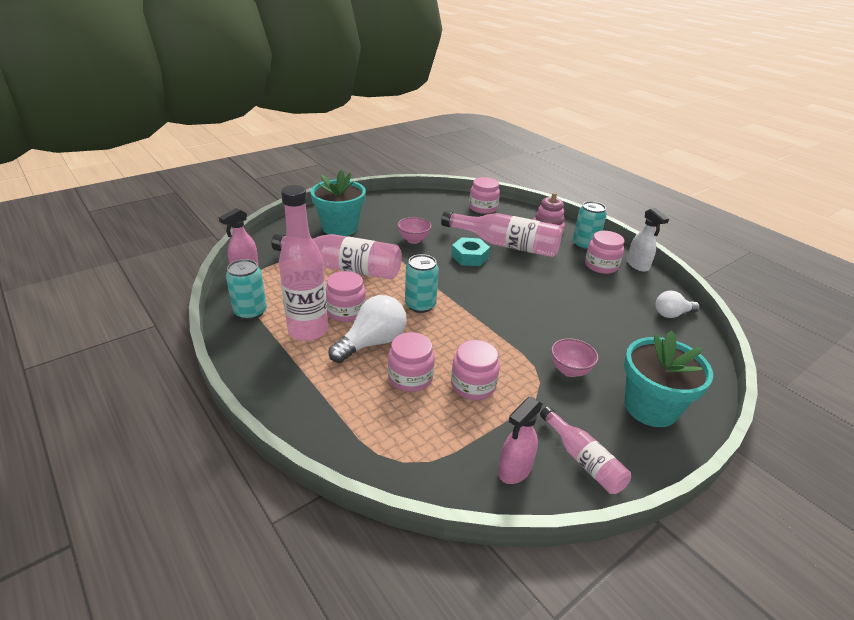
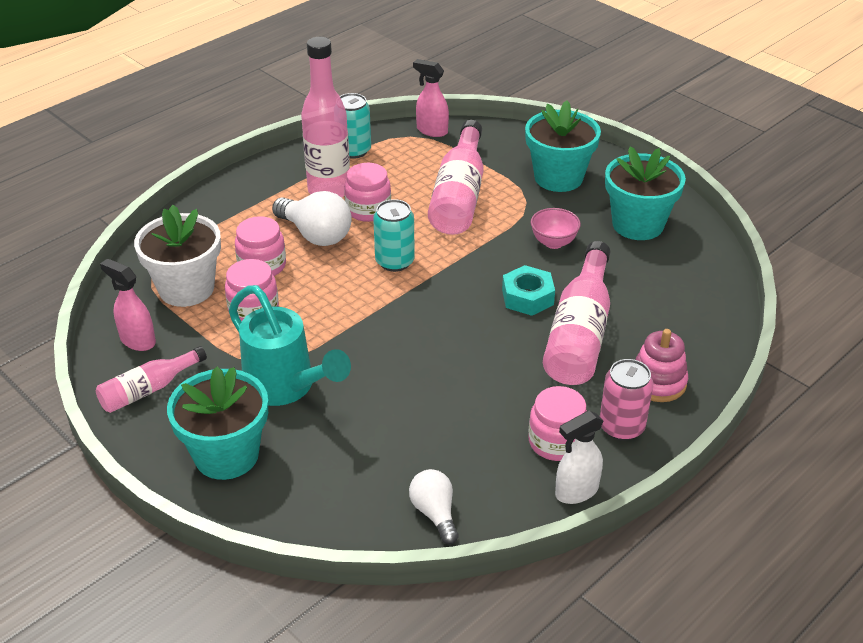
camera: 85 degrees right, 5 degrees up
pink jar [469,177,500,214] -> none
pink bowl [551,338,599,377] -> turquoise watering can [229,285,351,406]
turquoise can [572,201,607,250] -> pink can [600,359,653,441]
none -> white flower pot [134,205,221,307]
none -> turquoise flower pot [605,147,686,240]

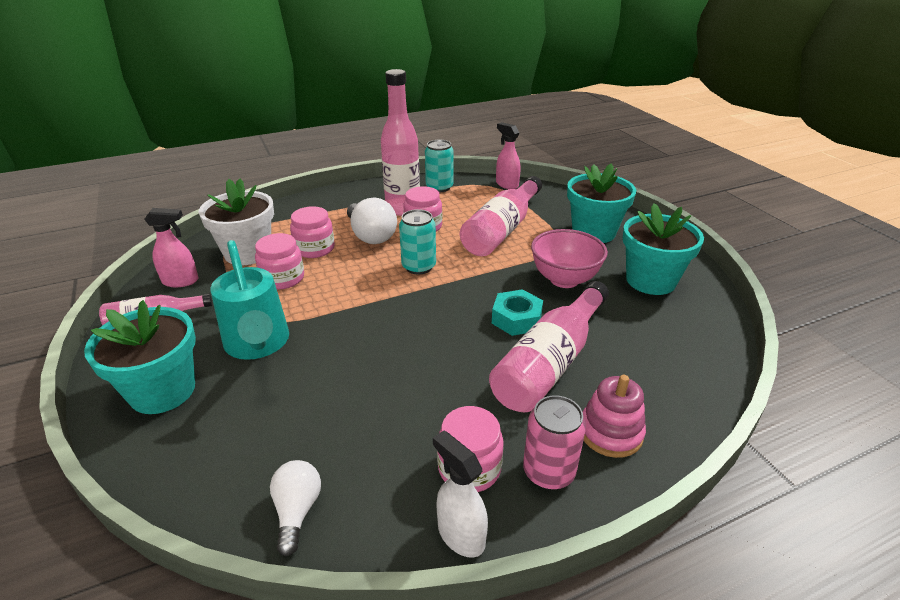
camera: 20 degrees right, 5 degrees down
pink spray bottle [100,259,156,351] -> pink spray bottle turned 120 degrees clockwise [144,208,199,287]
pink bowl [531,208,581,249] -> pink bowl [531,229,608,288], size x1.60
white spray bottle [555,410,604,504] -> white spray bottle turned 60 degrees clockwise [433,431,488,558]

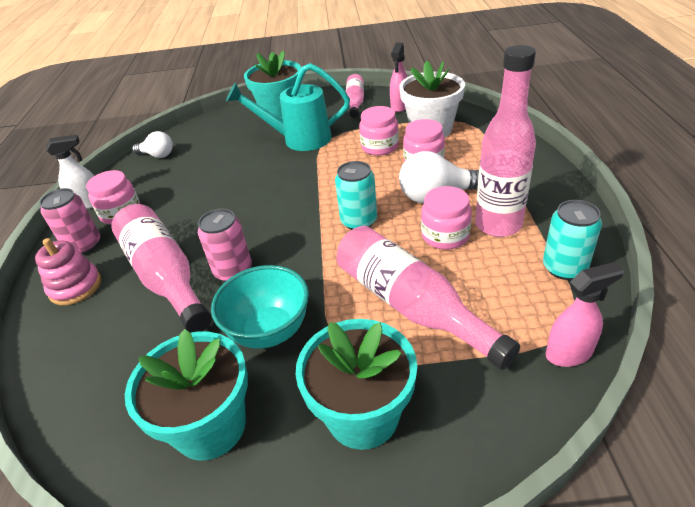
camera: 115 degrees right, 5 degrees up
turquoise nut [492,289,543,336] -> pink can [198,209,252,282]
pink bowl [531,229,608,288] -> turquoise bowl [211,265,309,349]

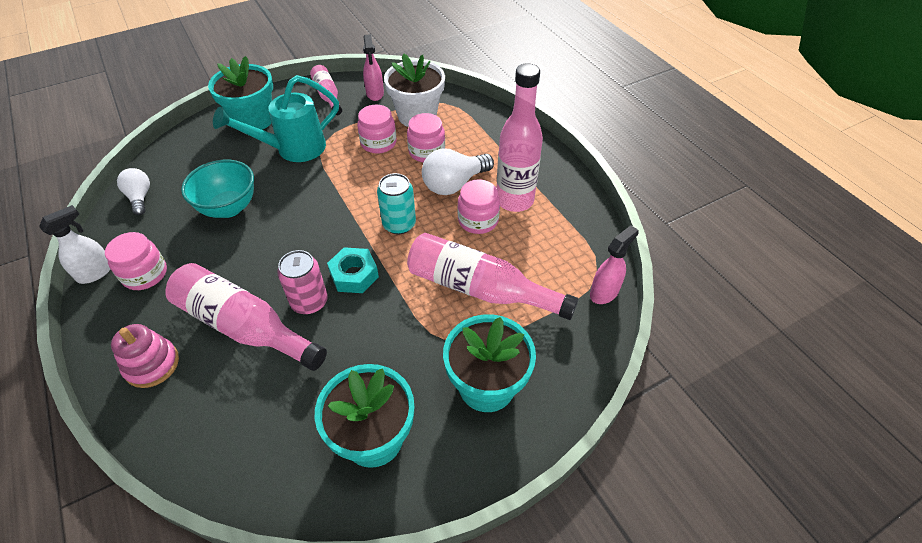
camera: 30 degrees left, 10 degrees up
pink can [39,188,100,255] -> none
white light bulb [132,131,173,158] -> white light bulb turned 105 degrees counterclockwise [117,168,150,215]
turquoise bowl [211,265,309,349] -> turquoise bowl moved to [181,160,254,218]
turquoise can [543,200,602,280] -> none
none -> turquoise nut [327,247,379,293]

